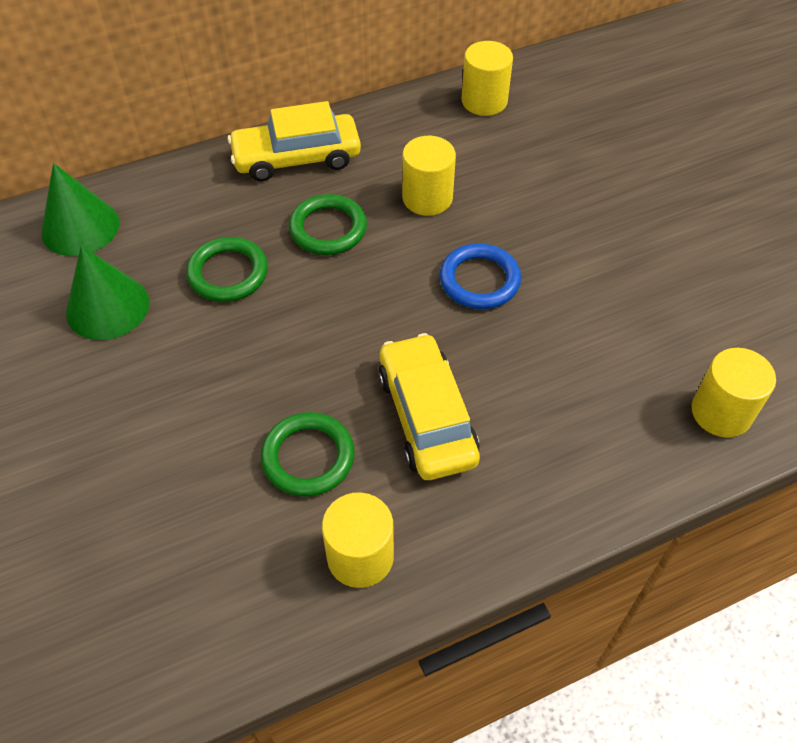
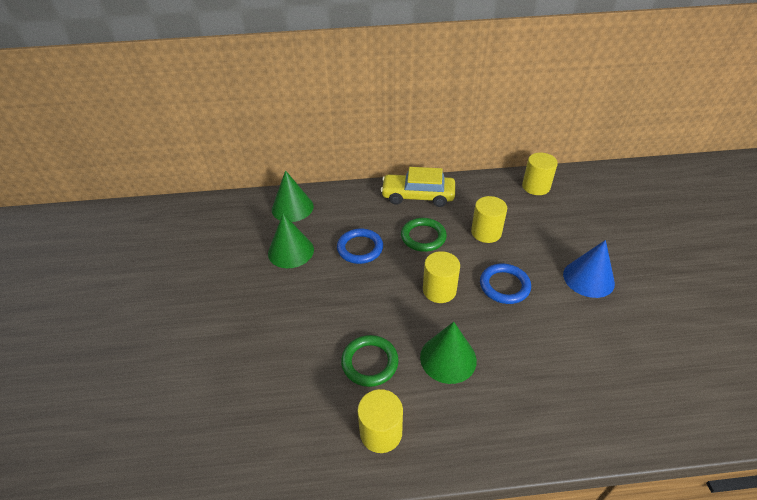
camera: 20 degrees right, 10 degrees down
green ring [186,237,268,302] -> blue ring [337,228,383,264]
yellow car [378,333,480,480] -> green cone [420,322,477,384]
yellow cylinder [692,348,776,438] -> yellow cylinder moved to [423,251,460,303]
none -> blue cone [563,240,615,298]

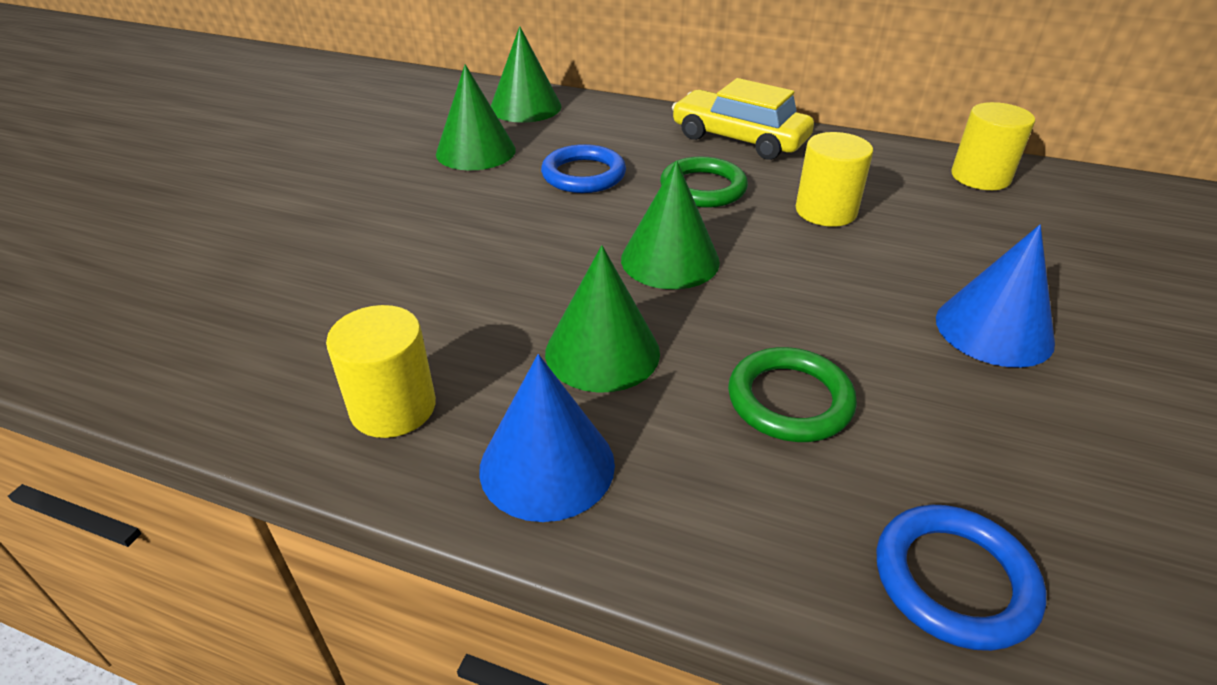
camera: 25 degrees right, 5 degrees down
green ring [341,335,399,387] -> green ring moved to [728,347,857,442]
yellow cylinder [423,251,460,303] -> green cone [621,160,720,289]
blue ring [480,263,531,304] -> blue ring moved to [876,505,1046,651]
none -> blue cone [479,354,615,522]

